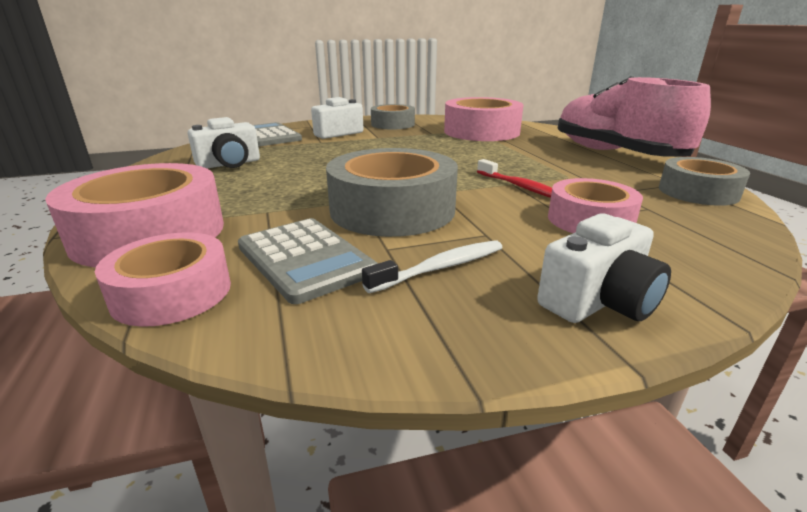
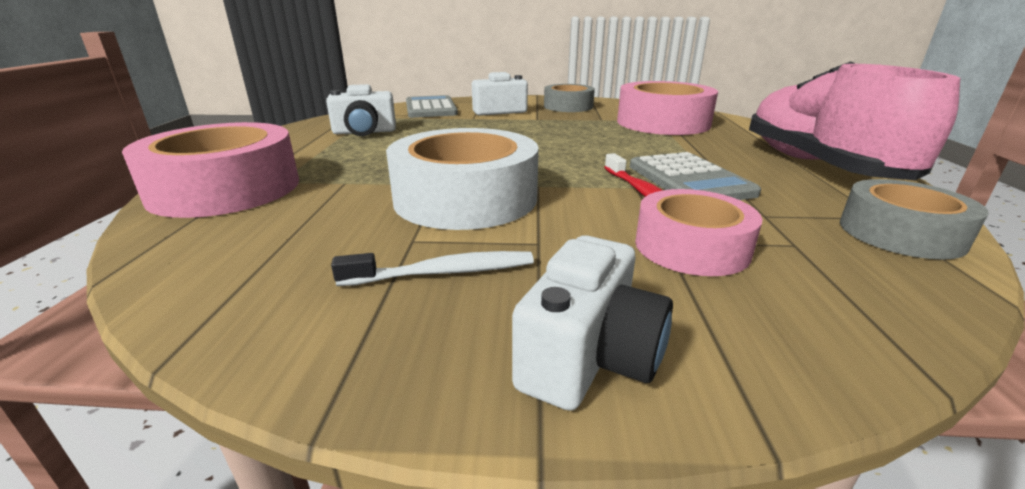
camera: 20 degrees right, 0 degrees up
pink tape [95,232,231,327] -> none
grey calculator [238,218,378,304] -> grey calculator moved to [630,152,761,200]
grey tape [326,148,458,237] -> white tape [386,128,539,230]
white camera [537,213,671,323] -> white camera turned 45 degrees counterclockwise [512,235,673,411]

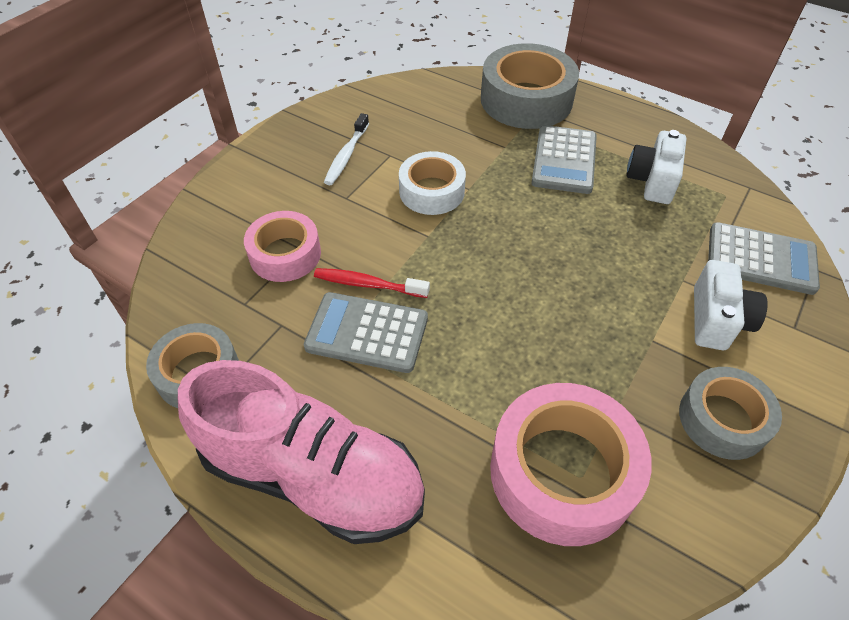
camera: 120 degrees right, 25 degrees up
pink tape [122,122,299,218] -> grey tape [481,43,579,129]
white tape [386,128,539,230] -> white tape [399,151,466,215], size x0.62
white camera [512,235,673,411] -> none
none -> grey calculator [531,125,597,194]

